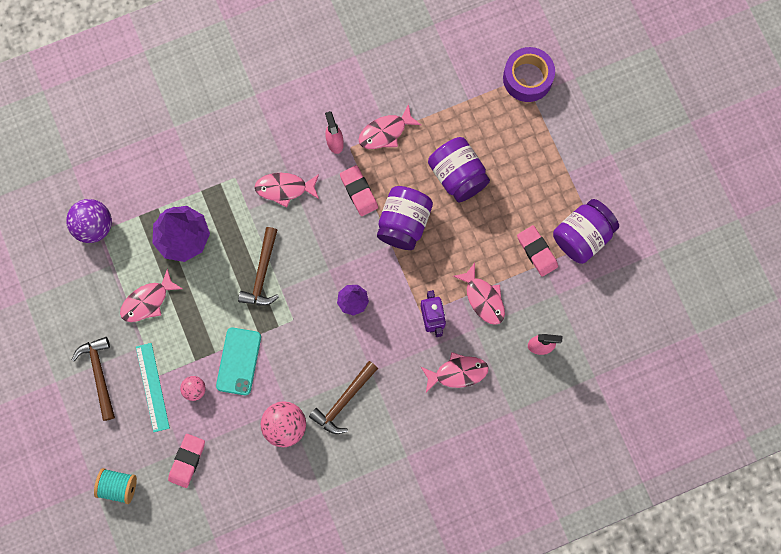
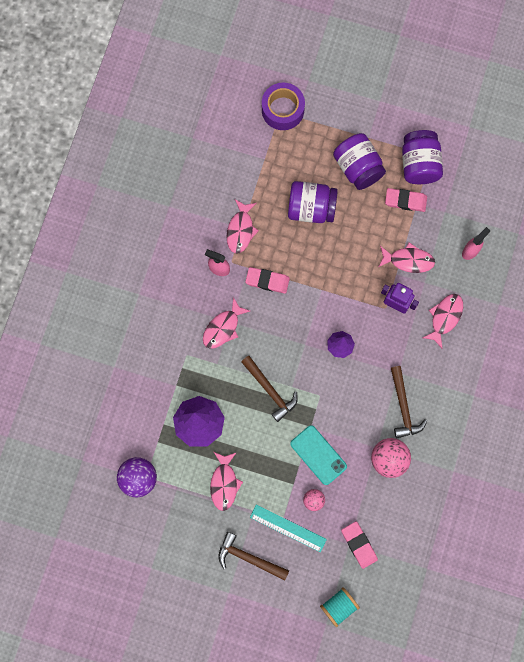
camera: 50 degrees left, 0 degrees up
purple jar [377,186,433,250] -> purple jar moved to [333,133,386,190]

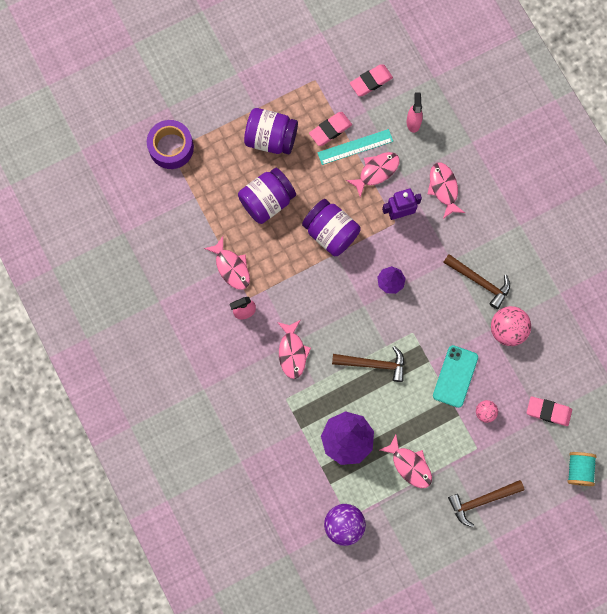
camera: 45 degrees left, 0 degrees up
pink eraser [245,267,290,294] -> pink eraser moved to [350,64,393,96]
turquoise ruler [250,504,327,552] -> turquoise ruler moved to [317,129,393,165]
turquoise phone [290,425,347,485] -> turquoise phone turned 75 degrees counterclockwise [433,345,478,408]
purple jar [402,130,443,184] -> purple jar moved to [302,199,361,256]

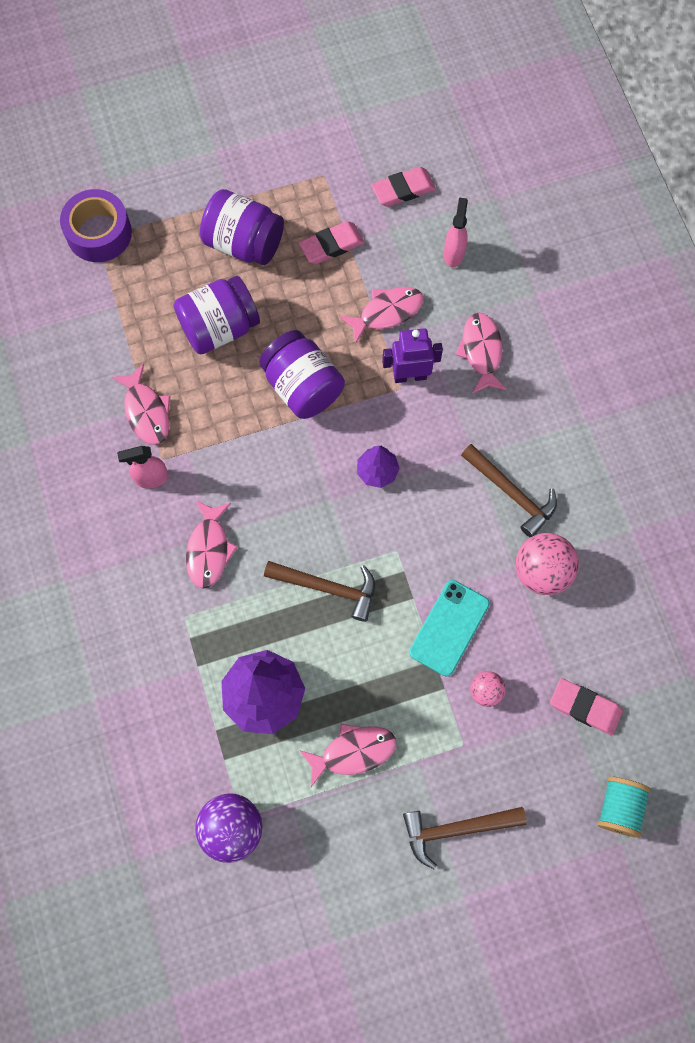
camera: 10 degrees right, 5 degrees down
turquoise ruler [317,129,393,165] -> none
pink fish [380,434,432,488] -> pink fish turned 75 degrees counterclockwise [299,723,396,787]

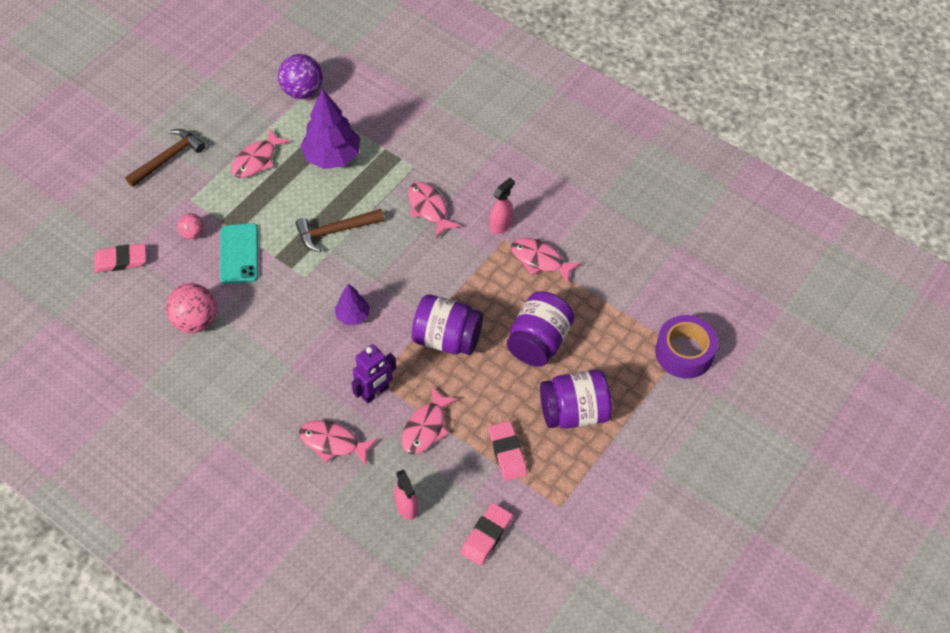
camera: 145 degrees right, 15 degrees down
pink eraser [299,221,365,264] -> pink eraser turned 45 degrees counterclockwise [488,421,527,481]
pink fish [456,313,507,394] -> pink fish turned 150 degrees clockwise [299,420,378,466]
brown hammer [461,444,557,537] -> none
turquoise spool [597,777,651,838] -> none

